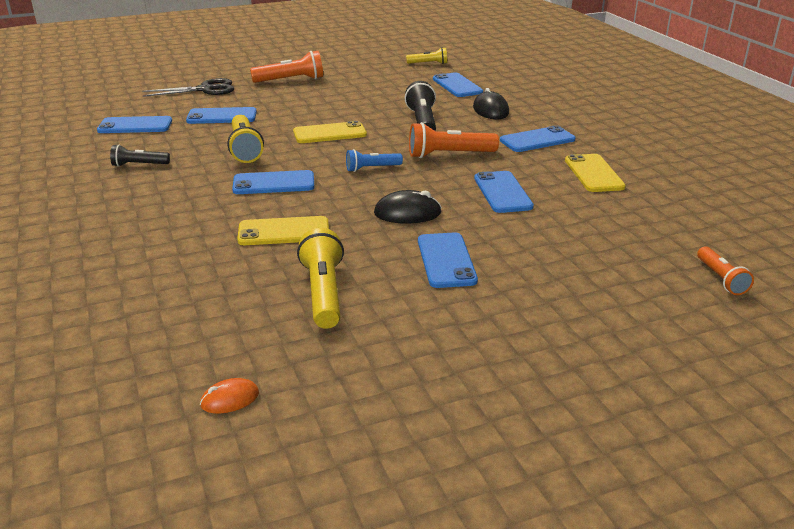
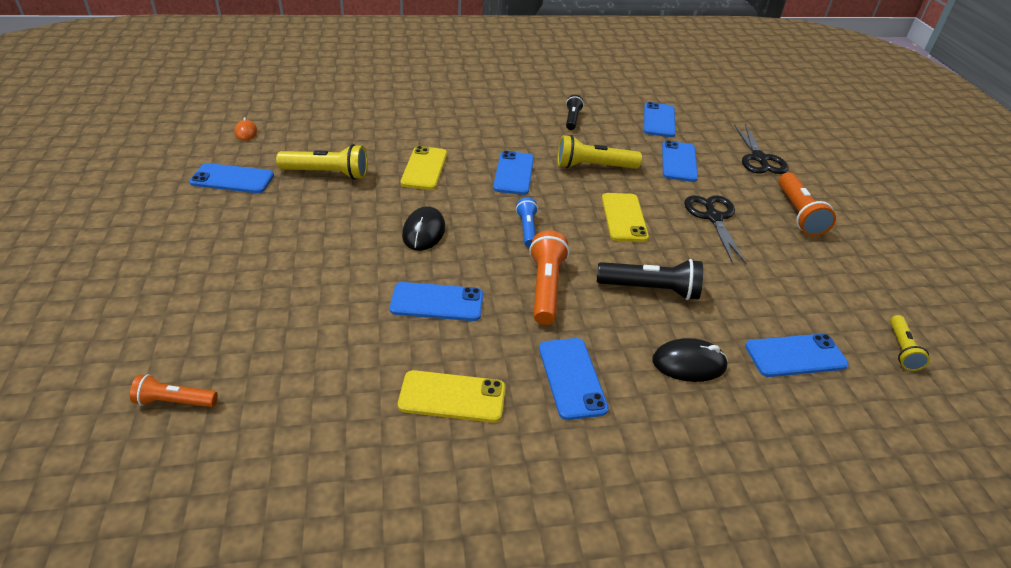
camera: 100 degrees right, 10 degrees up
blue phone [418,232,478,288] -> blue phone moved to [189,163,274,193]
none -> black scissors [684,195,746,264]

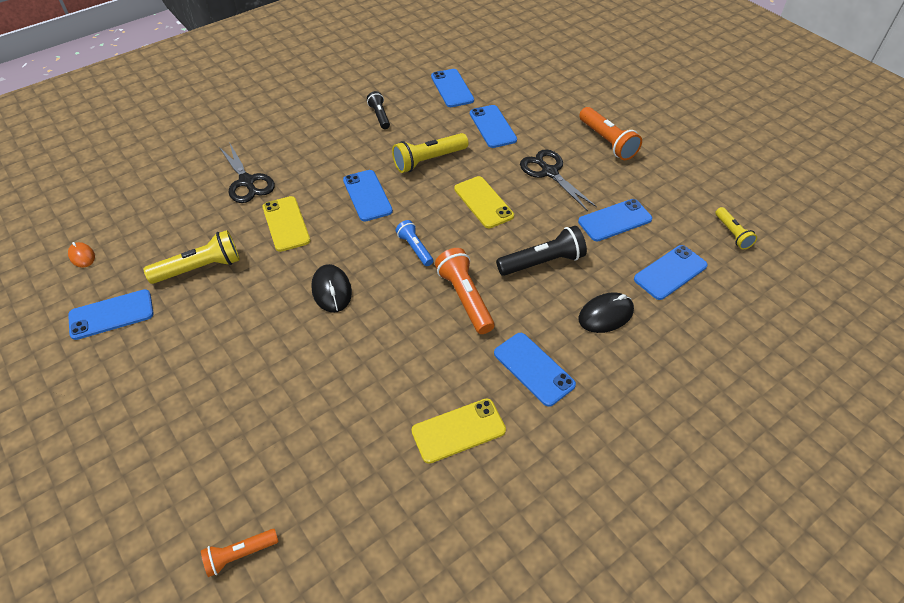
camera: 25 degrees left, 10 degrees up
blue phone [390,282,483,321] -> blue phone moved to [578,199,652,242]
black scissors [734,124,788,174] -> black scissors moved to [219,142,275,203]

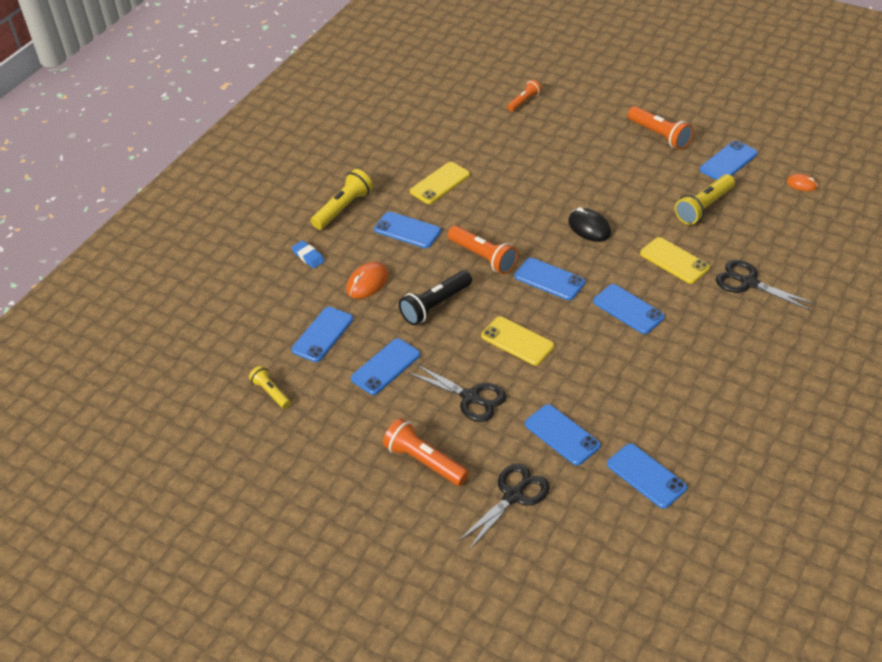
camera: 160 degrees right, 5 degrees down
black flashlight [367,91,390,129] -> none
yellow flashlight [392,133,469,173] -> yellow flashlight moved to [311,169,373,230]
blue flashlight [395,220,433,266] -> blue phone [514,258,585,300]
black mouse [578,292,634,333] -> orange mouse [346,262,389,299]
none -> blue eraser [292,240,325,268]
none -> black scissors [457,463,550,550]
none -> orange flashlight [628,106,693,150]

